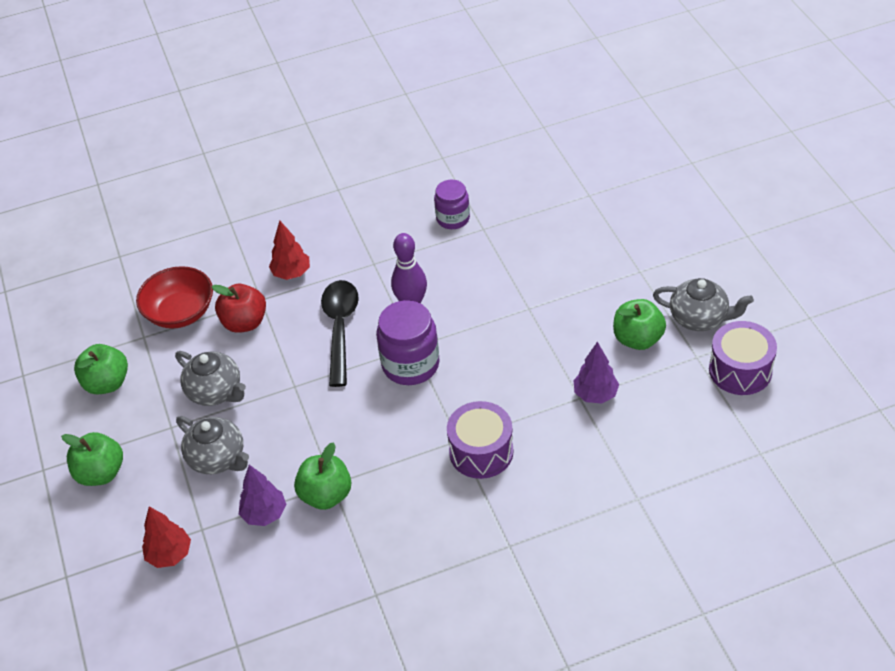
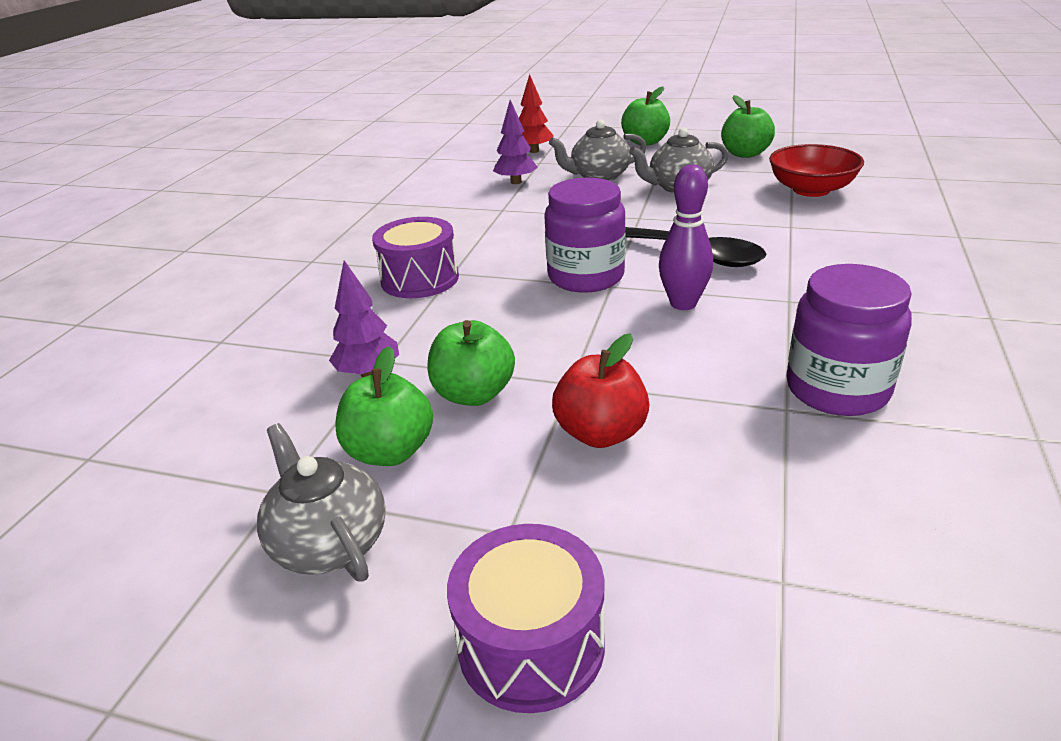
camera: 125 degrees right, 15 degrees down
red apple [212,284,266,333] -> red apple moved to [552,333,649,448]
red tree [269,220,310,280] -> none
green apple [294,442,351,510] -> green apple moved to [428,320,515,406]
purple jar [434,180,470,229] -> purple jar [786,264,912,416], size x1.57
grey teapot [653,278,754,331] -> grey teapot turned 90 degrees clockwise [257,423,386,582]
purple drum [709,321,777,395] -> purple drum moved to [447,524,605,713]

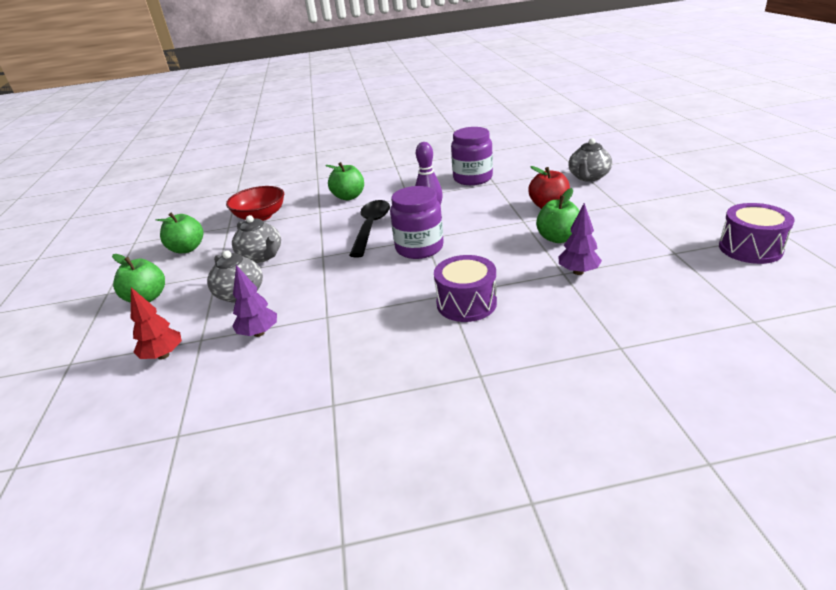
camera: 115 degrees left, 0 degrees up
grey teapot [257,423,386,582] -> grey teapot moved to [568,138,612,182]
green apple [335,346,433,466] -> green apple moved to [325,162,364,200]
purple drum [447,524,605,713] -> purple drum moved to [719,203,795,264]

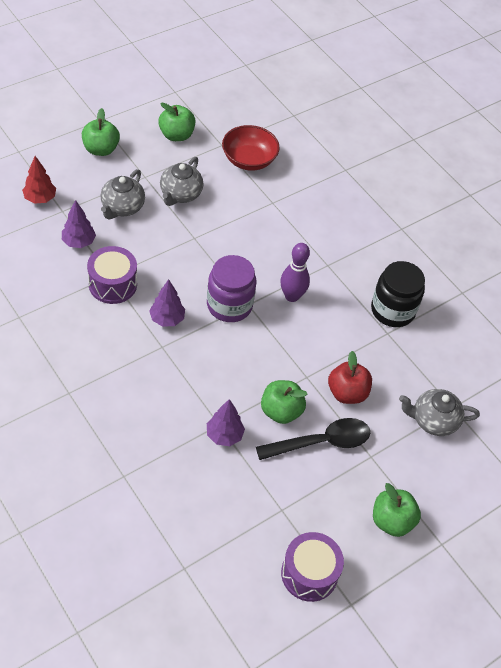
camera: 55 degrees right, 20 degrees up
green apple [325,162,364,200] -> green apple moved to [373,483,421,537]
black spoon [349,200,390,257] -> black spoon moved to [256,418,370,460]
purple drum [434,255,497,322] -> purple drum moved to [87,246,137,304]
purple jar [451,127,493,185] -> black jar [371,261,425,327]
none -> purple tree [149,279,185,327]

